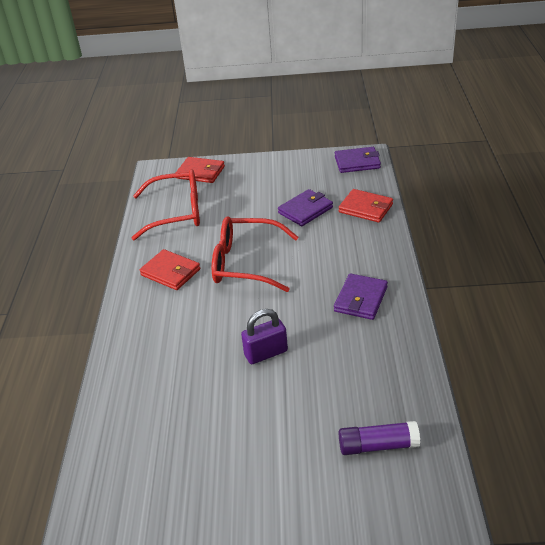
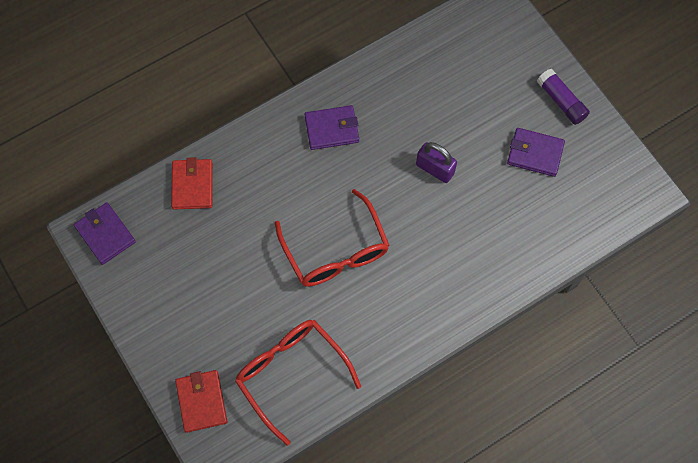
camera: 125 degrees left, 30 degrees up
red wallet [140,249,200,290] -> none
purple wallet [278,189,333,226] -> purple wallet moved to [507,128,565,177]
purple glue stick [339,421,420,455] -> purple glue stick moved to [537,69,590,125]

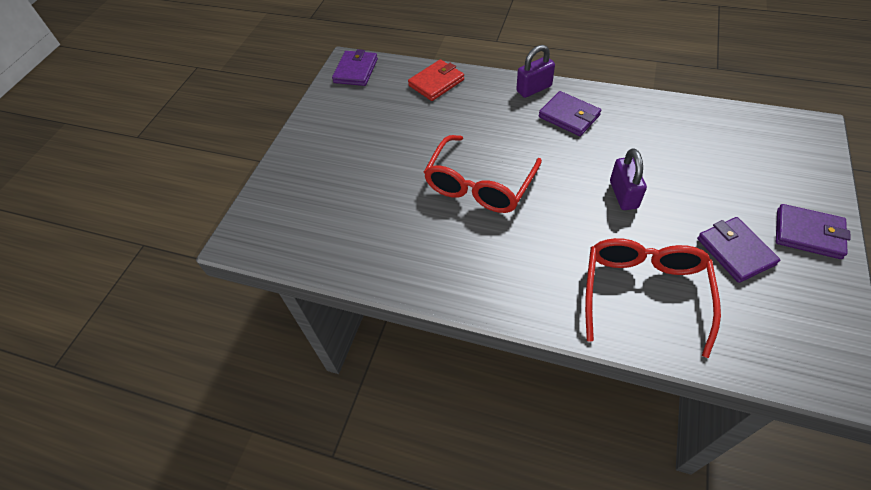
camera: 55 degrees right, 15 degrees down
red wallet [175,370,227,433] -> none
red glasses [235,320,361,446] -> red glasses moved to [585,238,721,358]
purple glue stick [537,69,590,125] -> purple wallet [776,204,851,259]
none -> purple padlock [516,45,555,98]

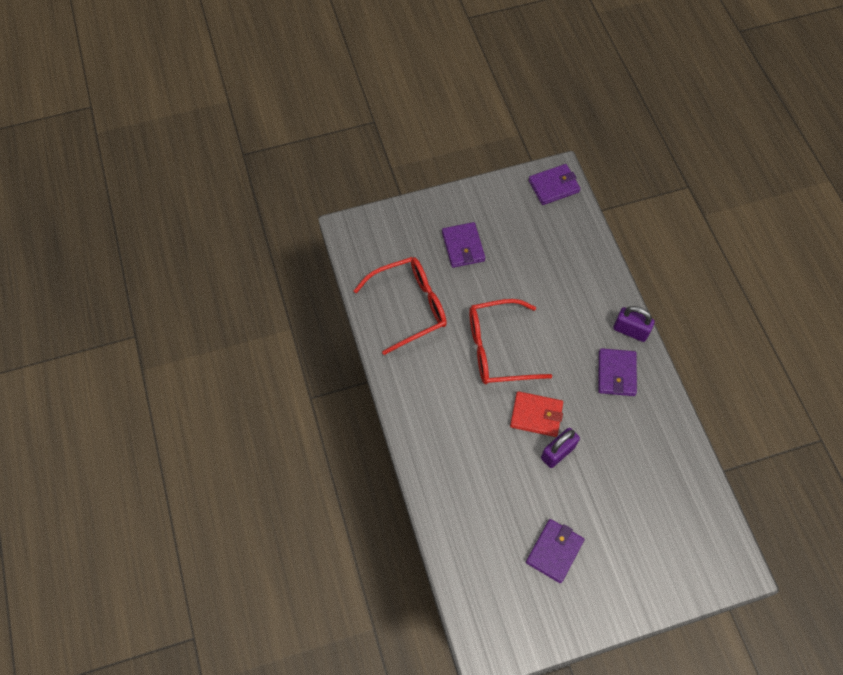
camera: 50 degrees right, 10 degrees up
red wallet [408,59,464,101] -> red wallet moved to [510,391,563,437]
red glasses [585,238,721,358] -> red glasses moved to [354,257,447,355]
purple wallet [776,204,851,259] -> purple wallet moved to [442,222,485,268]

